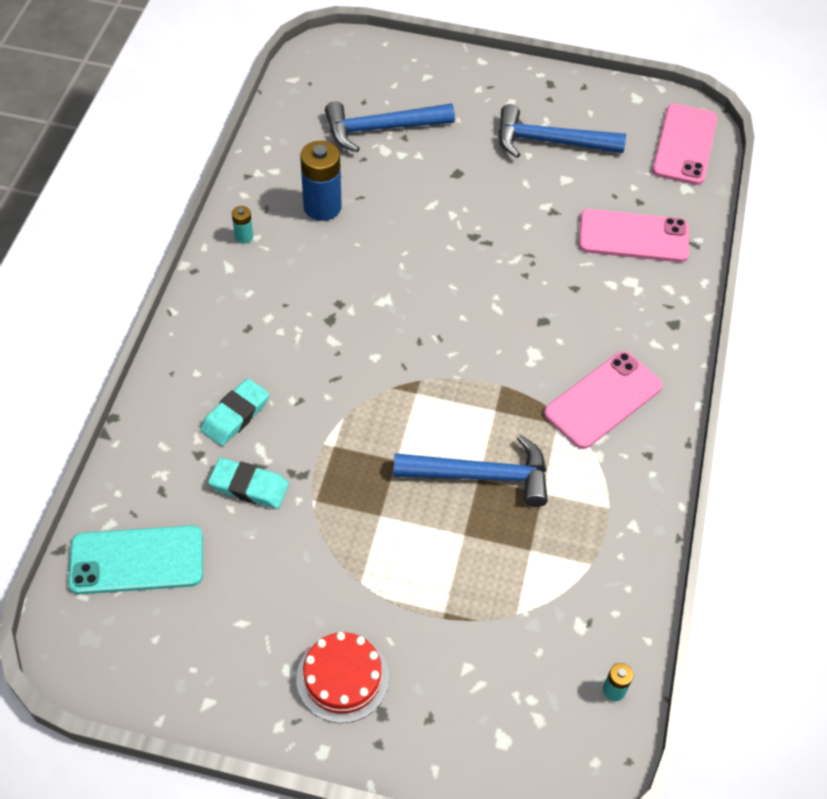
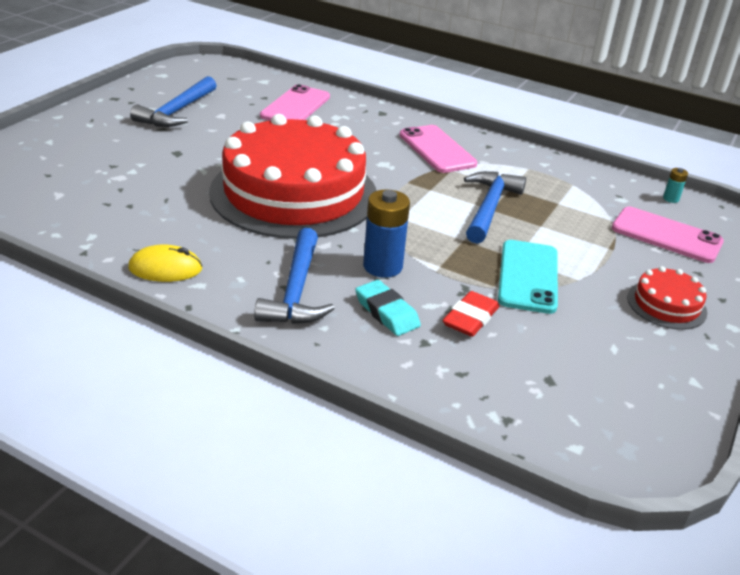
camera: 75 degrees left, 20 degrees down
turquoise phone [68,525,203,594] -> turquoise phone moved to [498,240,558,314]
turquoise eraser [208,458,289,509] -> red eraser [443,291,499,337]
turquoise battery [232,206,253,244] -> yellow mouse [128,244,203,282]
blue battery [300,141,342,221] -> blue battery moved to [363,189,410,278]
blue hammer [325,101,455,152] -> blue hammer moved to [254,228,335,324]
pink phone [652,104,717,185] -> pink phone moved to [612,207,724,263]
none -> red cake [209,114,377,239]

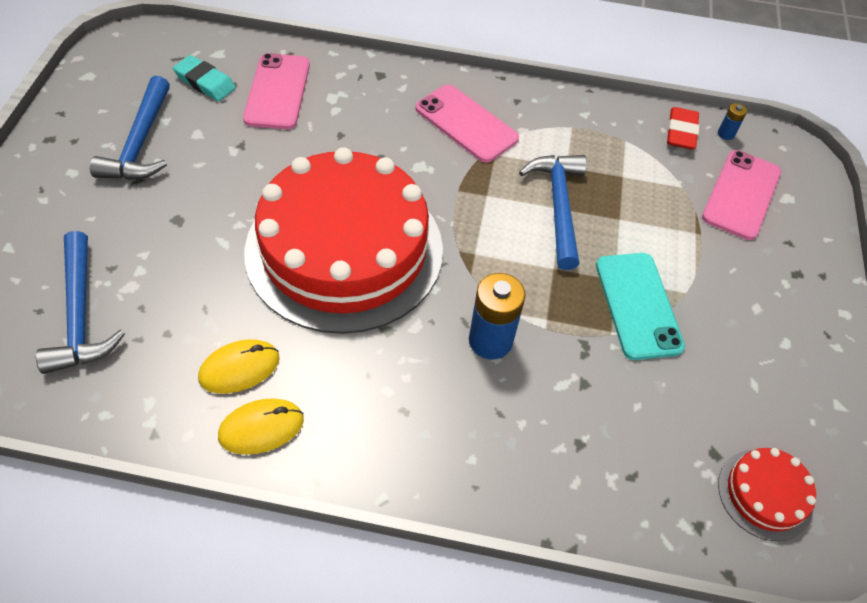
camera: 20 degrees left, 20 degrees up
blue hammer [254,228,335,324] -> blue hammer moved to [36,231,125,374]
turquoise eraser [355,280,421,336] -> turquoise eraser moved to [173,55,236,101]
red eraser [443,291,499,337] -> red eraser moved to [667,107,699,150]
pink phone [612,207,724,263] -> pink phone turned 75 degrees counterclockwise [702,150,781,240]
red cake [627,266,707,330] -> red cake moved to [718,448,816,541]
turquoise battery [663,168,688,203] -> blue battery [718,103,747,140]
none -> yellow mouse [198,339,280,394]

